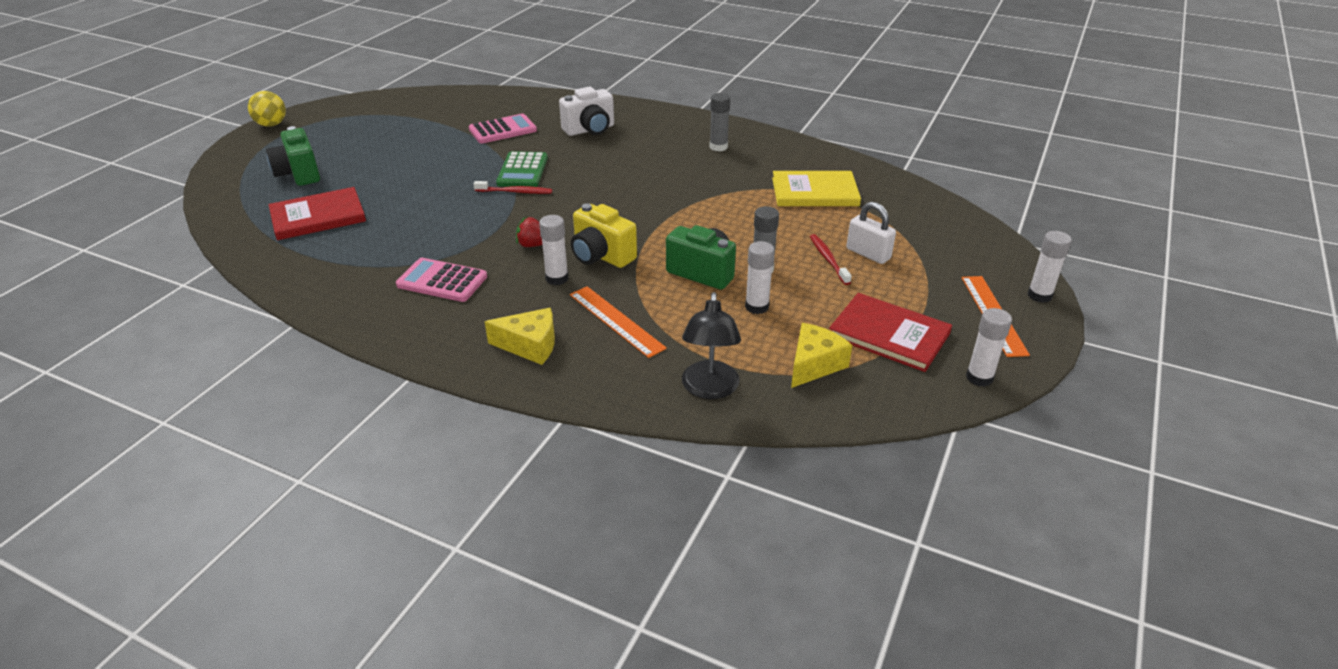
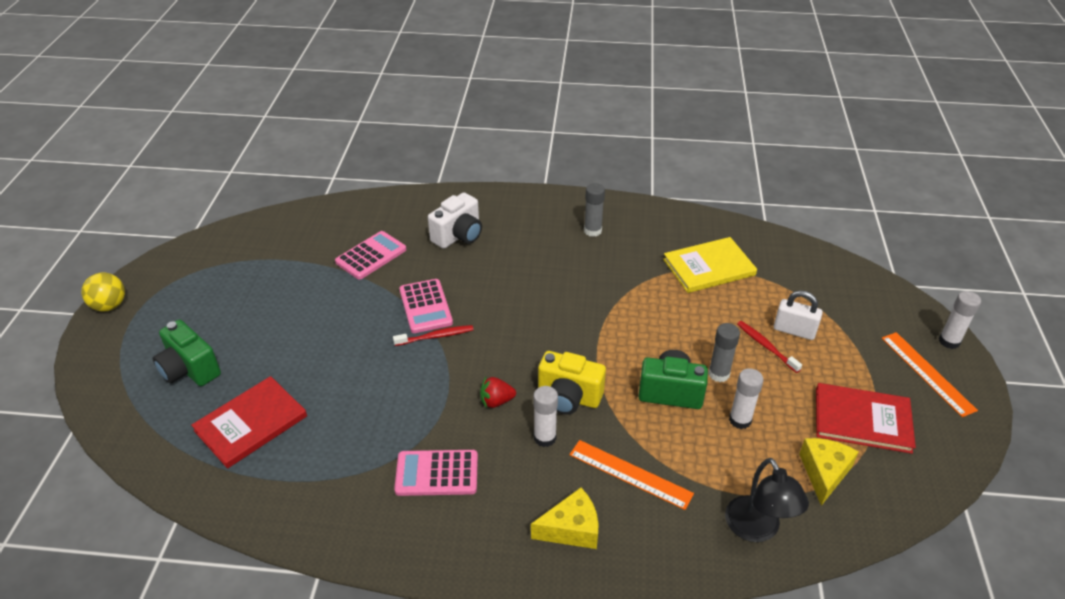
camera: 20 degrees left, 5 degrees up
green calculator [496,151,548,187] -> pink calculator [399,279,453,333]
white glue stick [966,308,1012,387] -> none

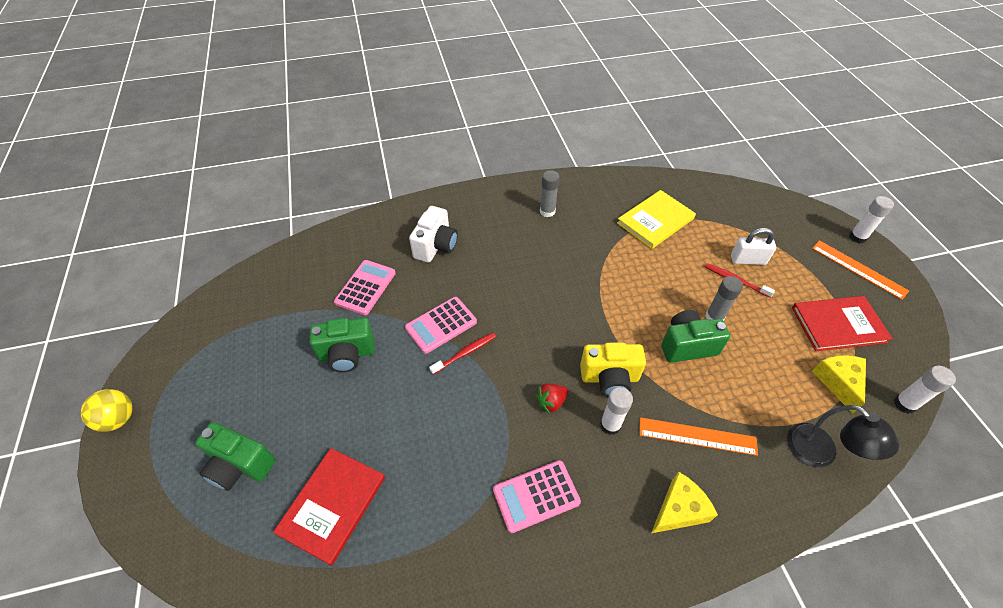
camera: 20 degrees left, 10 degrees up
pink calculator [399,279,453,333] -> pink calculator turned 90 degrees clockwise [405,297,477,354]
white glue stick [729,368,764,429] -> white glue stick moved to [894,366,956,414]
none -> green camera [310,318,375,372]

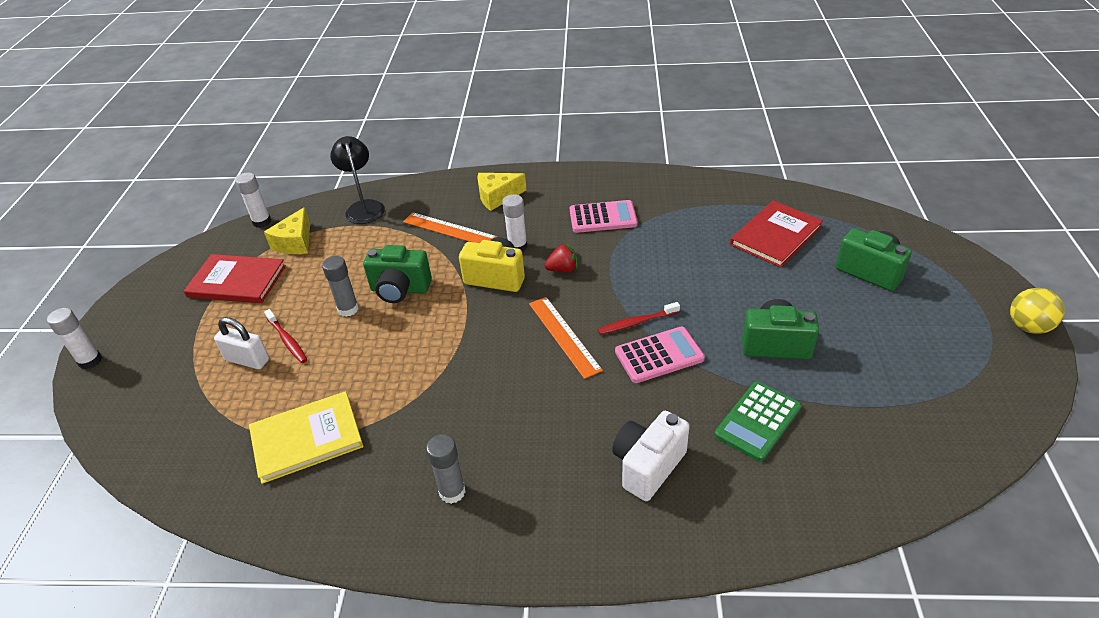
camera: 160 degrees left, 10 degrees down
pink calculator [334,260,396,315] -> green calculator [714,381,802,462]
orange ruler [812,240,909,300] -> orange ruler moved to [529,297,603,379]

